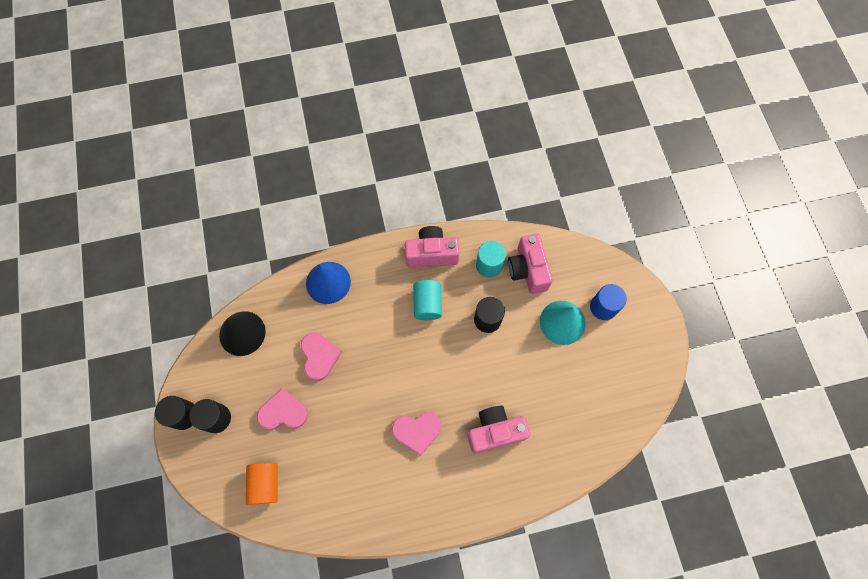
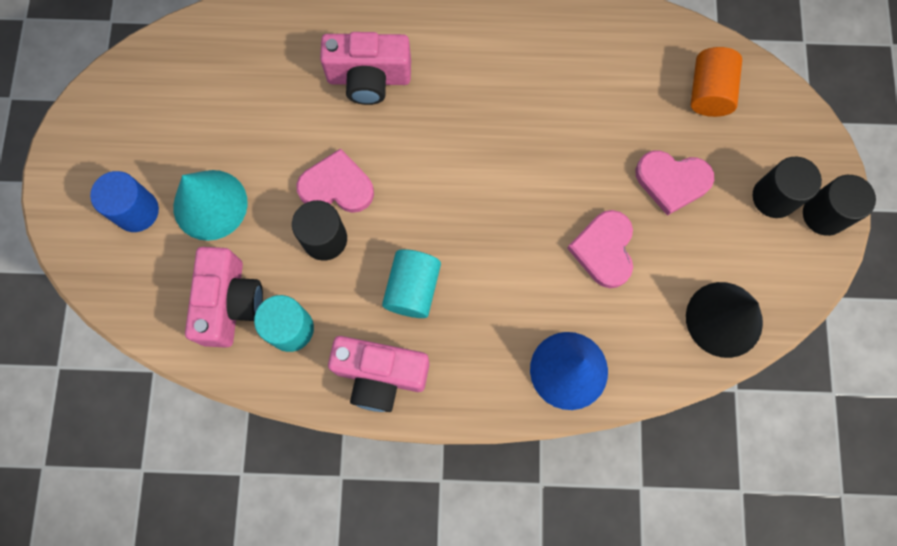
camera: 165 degrees left, 5 degrees up
pink heart [392,412,441,456] -> pink heart moved to [296,148,374,213]

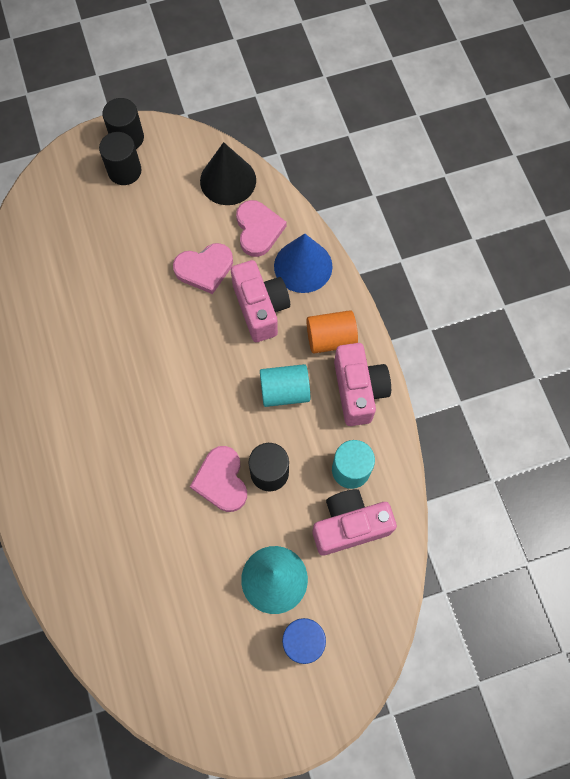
camera: 110 degrees left, 5 degrees down
pink camera [320,32,411,105] -> pink camera moved to [231,260,290,342]
pink heart [635,150,714,216] -> pink heart moved to [236,200,287,257]
orange cylinder [690,47,742,117] -> orange cylinder moved to [307,310,358,353]

